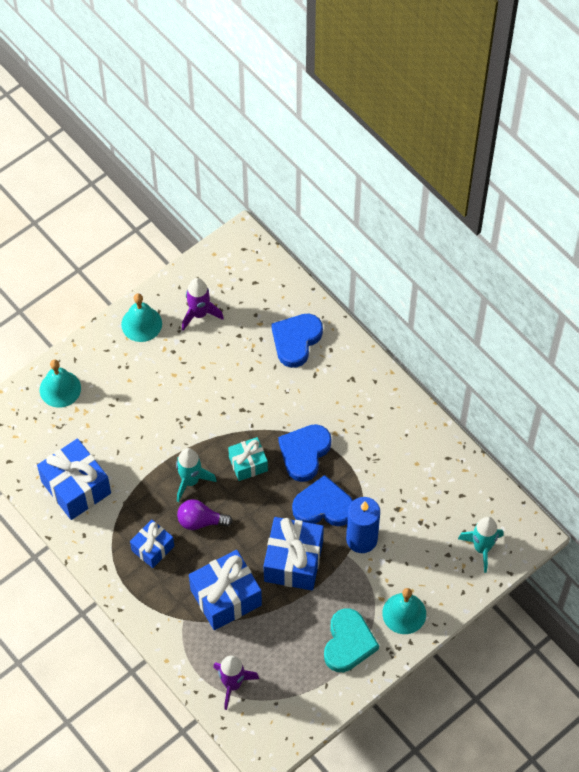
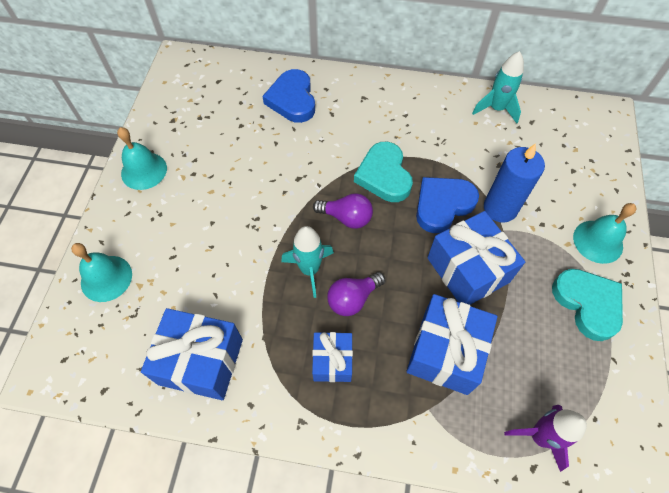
camera: 40 degrees left, 0 degrees up
purple rocket [182,278,224,331] -> none
turquoise gift [228,437,268,481] -> purple light bulb [313,193,373,229]
blue heart [278,424,332,482] -> turquoise heart [354,142,413,202]
turquoise rocket [458,517,504,573] -> turquoise rocket moved to [472,51,524,124]

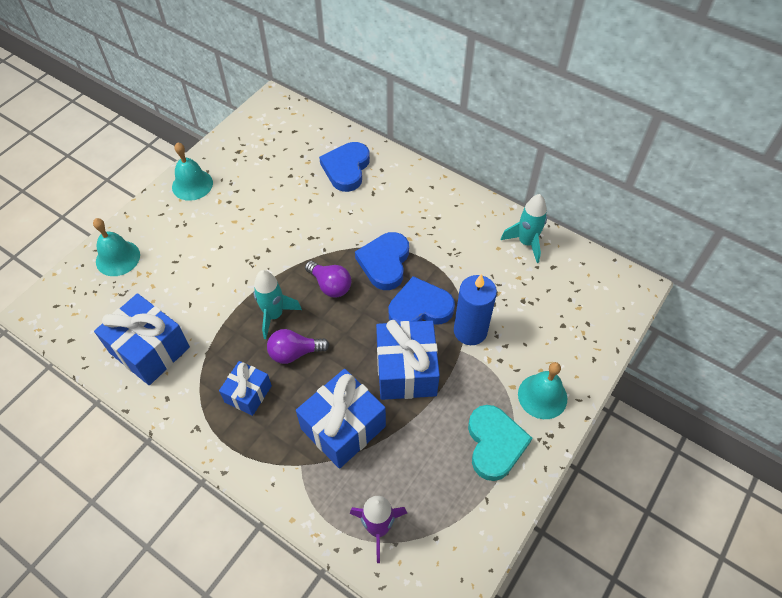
camera: 25 degrees right, 5 degrees down
turquoise heart [354,142,413,202] -> blue heart [355,232,409,290]

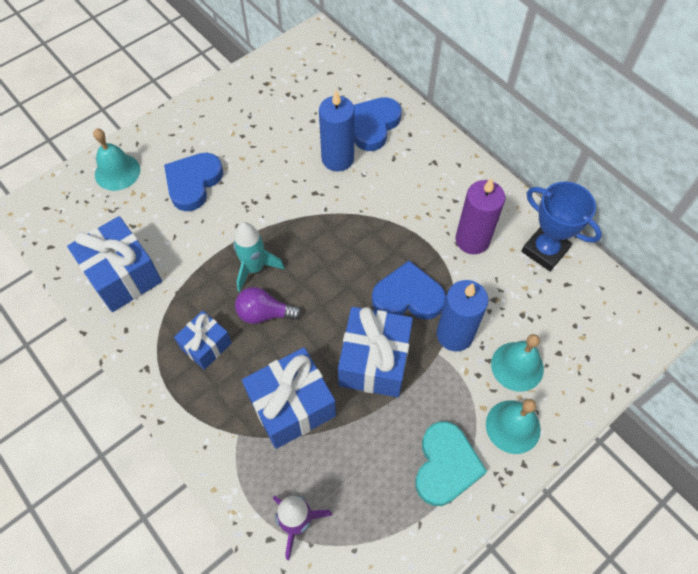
camera: 15 degrees right, 5 degrees up
turquoise bell [172,142,213,201] -> turquoise bell moved to [491,334,544,392]
purple light bulb [305,261,352,298] -> none
blue heart [355,232,409,290] -> blue heart moved to [164,152,223,211]
turquoise rocket [501,194,547,263] -> blue trophy [521,182,602,271]
none -> blue candle [319,90,355,171]
none -> purple candle [455,178,505,254]

